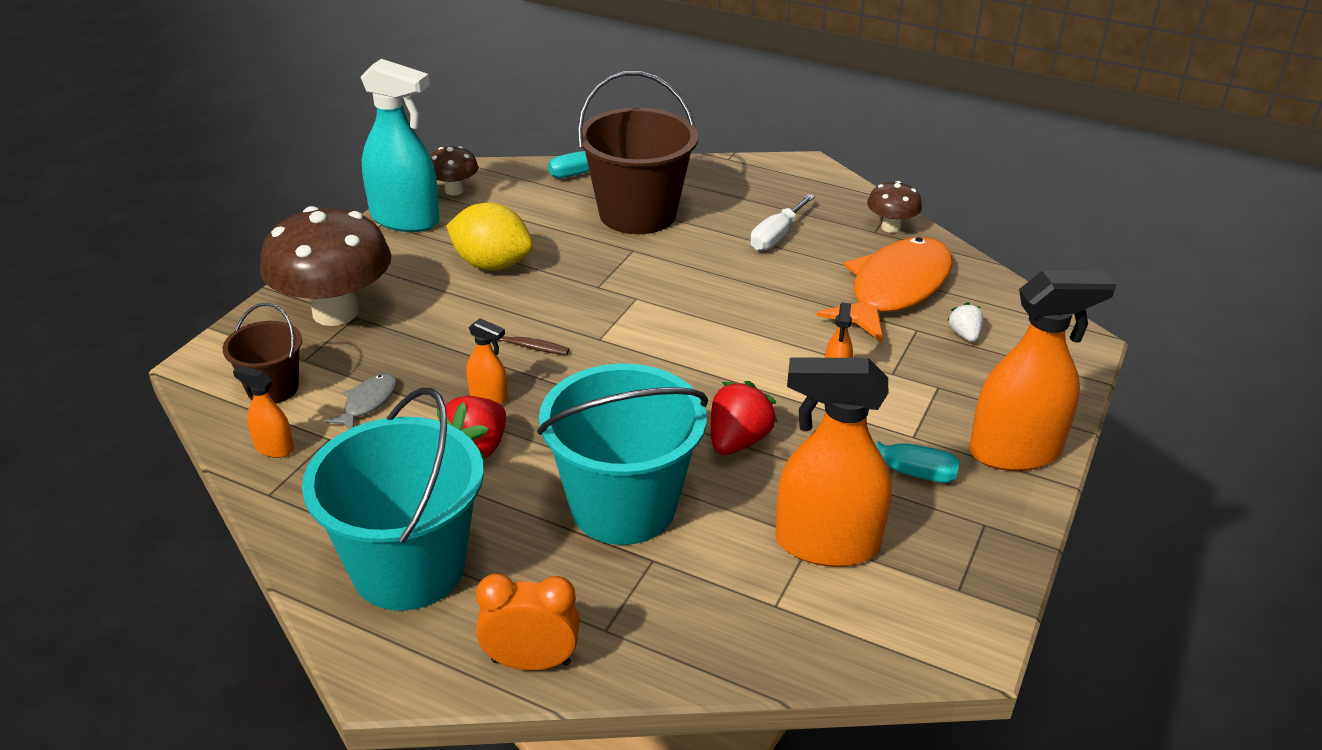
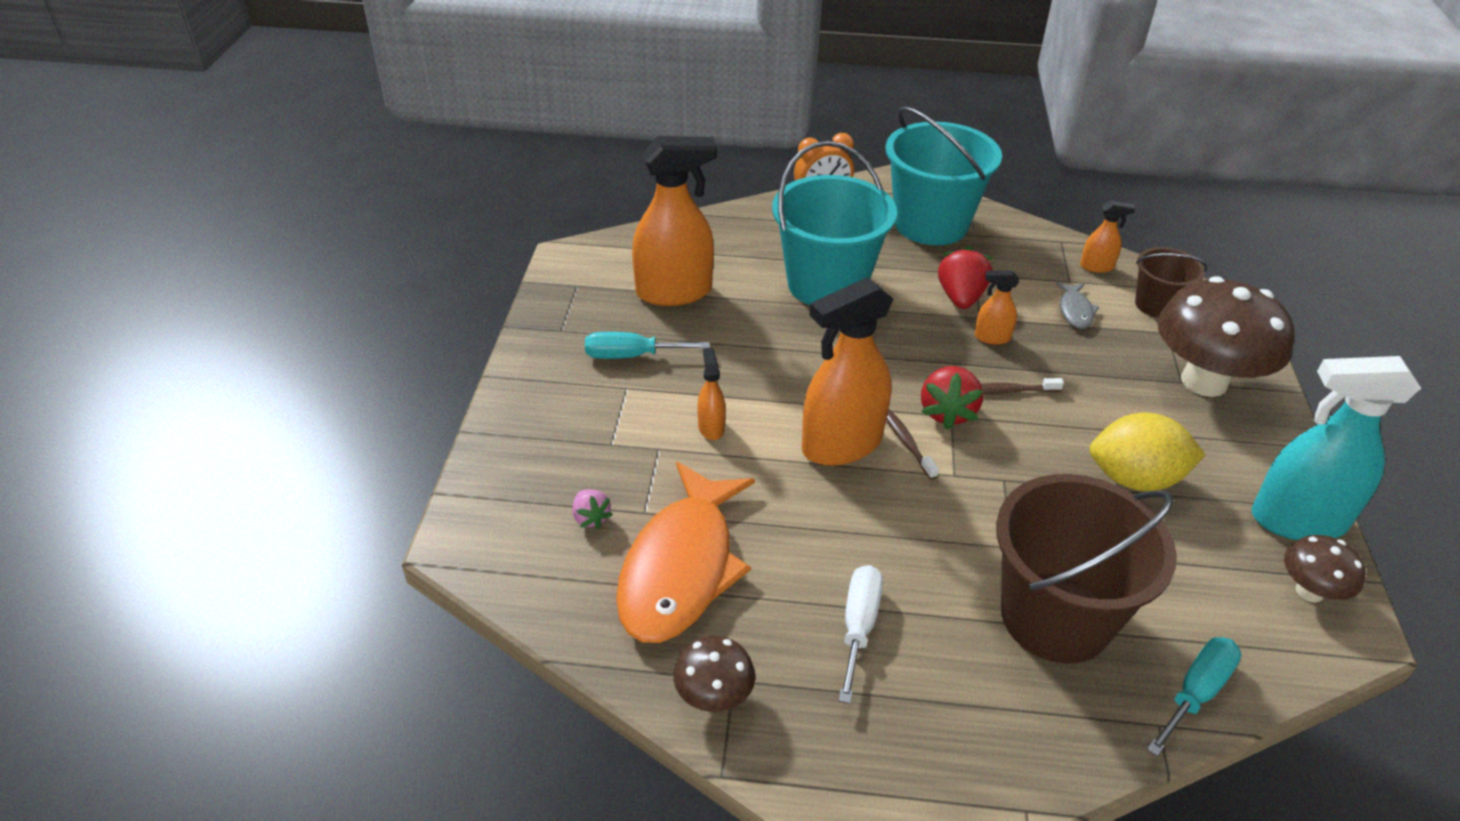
camera: 160 degrees right, 5 degrees up
red strawberry [711,381,778,455] -> red strawberry moved to [921,366,983,430]
white strawberry [947,302,983,342] -> pink strawberry [573,489,613,529]
orange spray bottle [969,271,1116,471] -> orange spray bottle moved to [802,277,893,466]
none -> brown toothbrush [886,409,939,480]

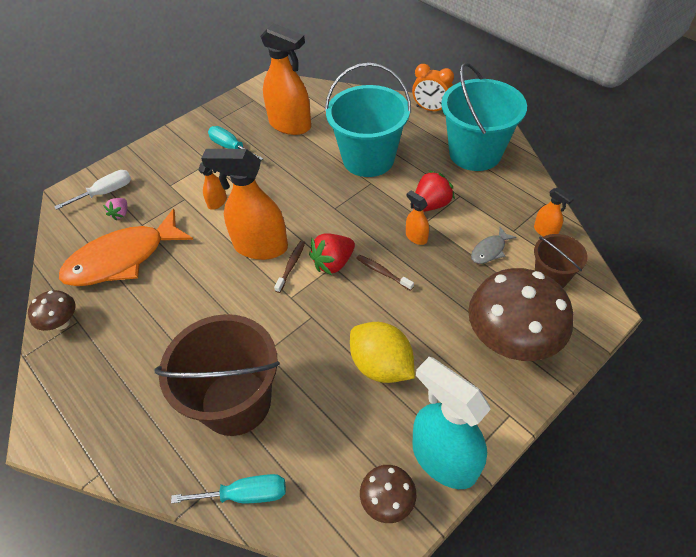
camera: 45 degrees right, 10 degrees up
white screwdriver [839,565,883,704] -> white screwdriver moved to [54,170,131,210]

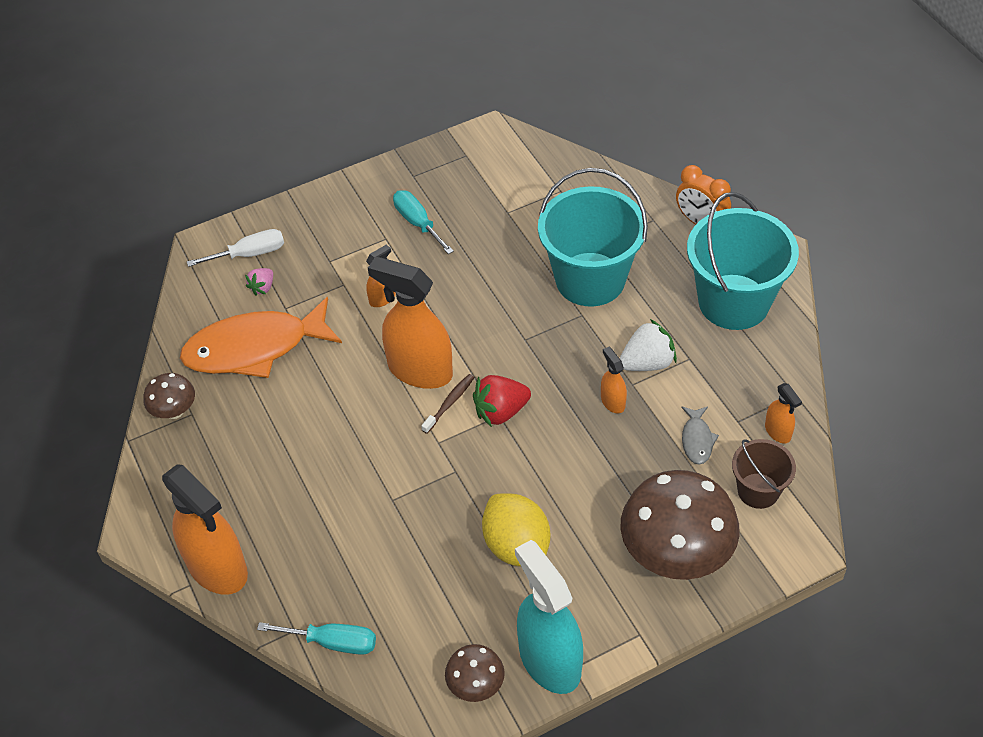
camera: 15 degrees right, 0 degrees up
brown bucket [155,314,280,436] -> none
orange spray bottle [260,23,311,135] -> orange spray bottle moved to [162,464,248,595]
brown toothbrush [356,255,414,291] -> none
red strawberry [413,170,455,212] -> white strawberry [620,319,677,371]
grey fish [471,227,517,264] -> grey fish turned 60 degrees counterclockwise [681,406,719,465]

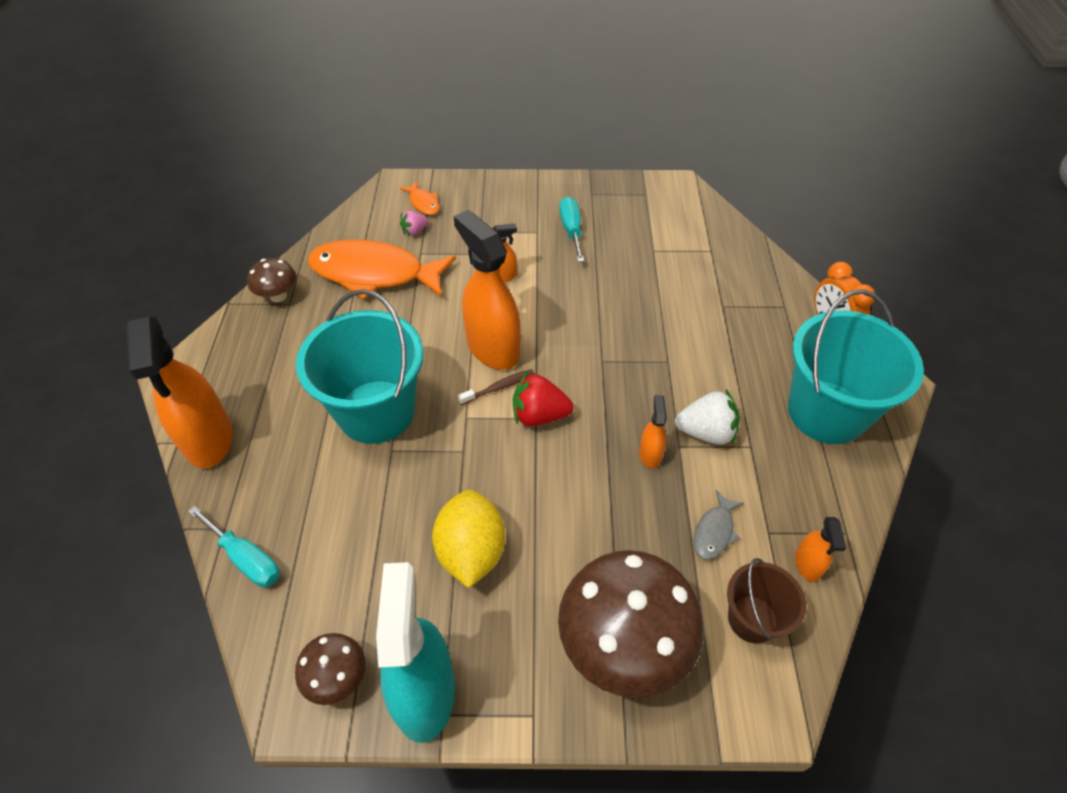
camera: 25 degrees right, 0 degrees up
white screwdriver [187,229,284,267] -> orange fish [400,181,439,215]
turquoise bucket [538,168,648,307] -> turquoise bucket moved to [296,289,424,444]

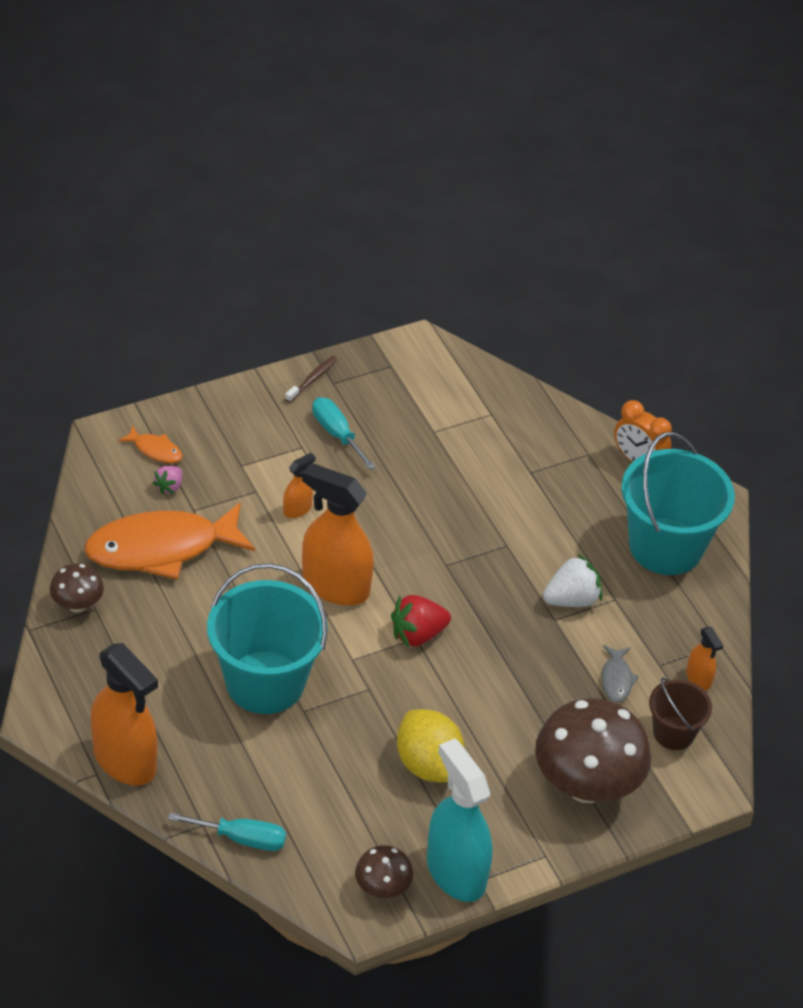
camera: 30 degrees left, 5 degrees down
brown toothbrush [458,369,535,405] -> brown toothbrush moved to [285,356,338,403]
orange spray bottle [639,395,667,468] -> none

